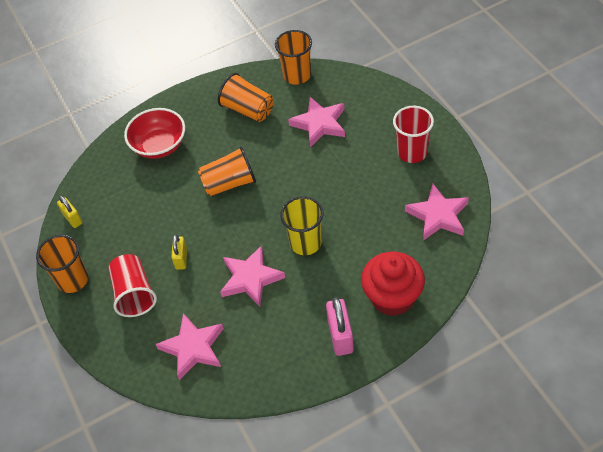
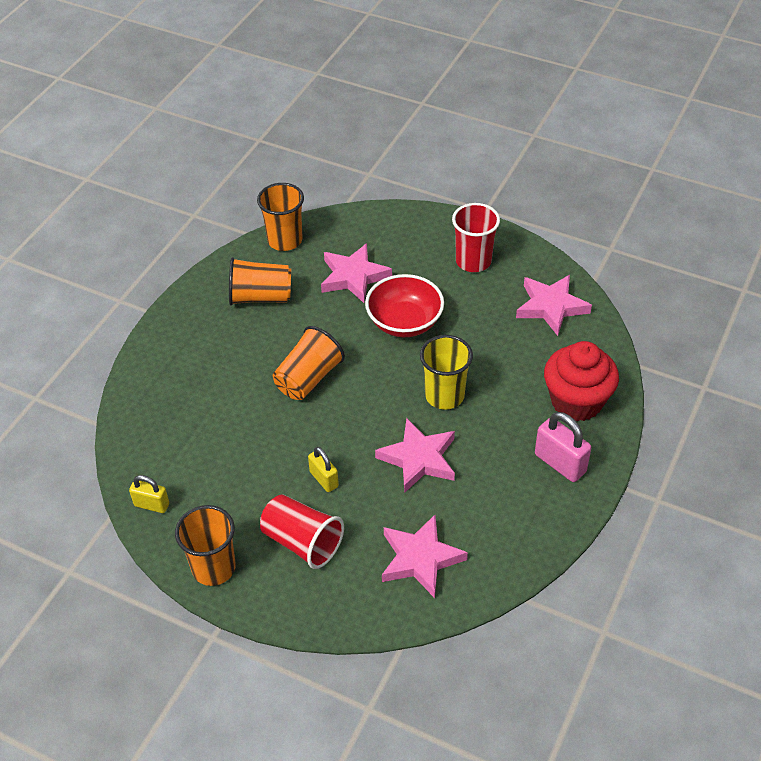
camera: 40 degrees left, 5 degrees down
red bowl [124,108,185,159] -> red bowl moved to [365,274,444,337]

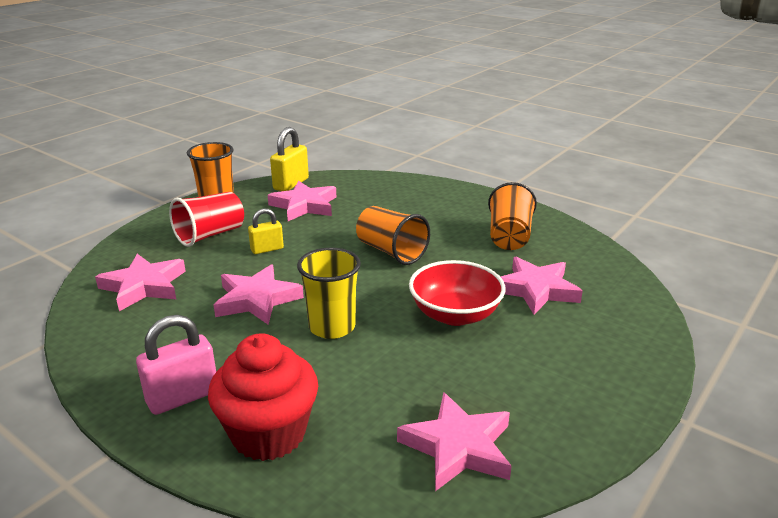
camera: 100 degrees right, 20 degrees down
yellow padlock [129,475,169,513] -> yellow padlock [270,127,309,191], size x1.57
orange cup [257,183,304,251] -> none
red cup [452,203,500,272] -> none
none -> pink star [268,181,336,221]

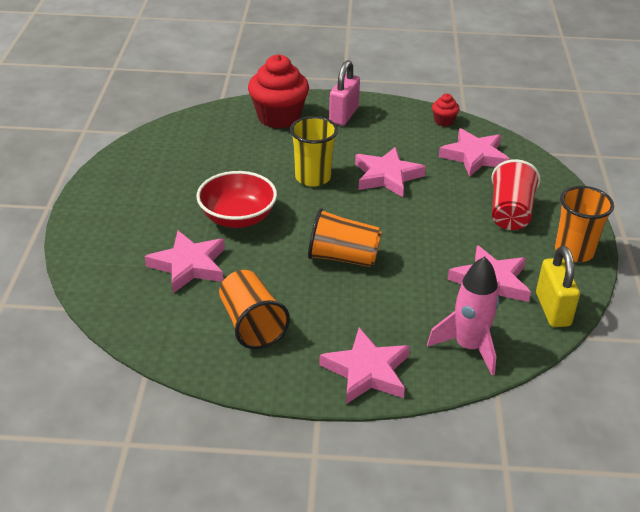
camera: 145 degrees right, 10 degrees up
yellow padlock [248,209,284,254] -> none
pink star [397,392,512,491] -> pink star moved to [319,328,410,404]
none -> pink rocket [427,256,499,375]
none -> red cupcake [432,94,460,127]

